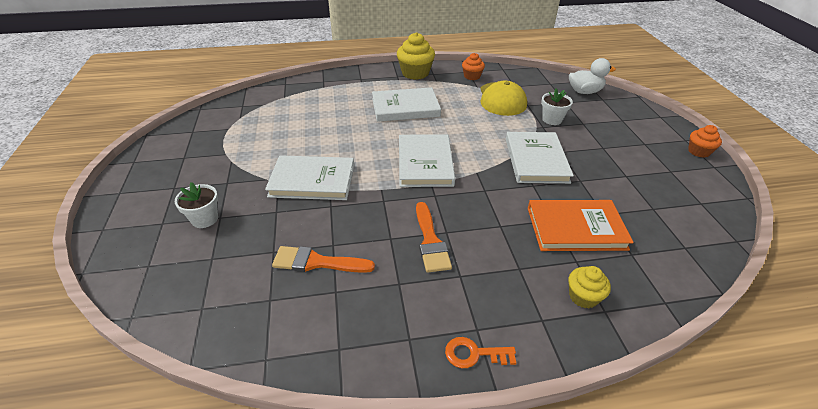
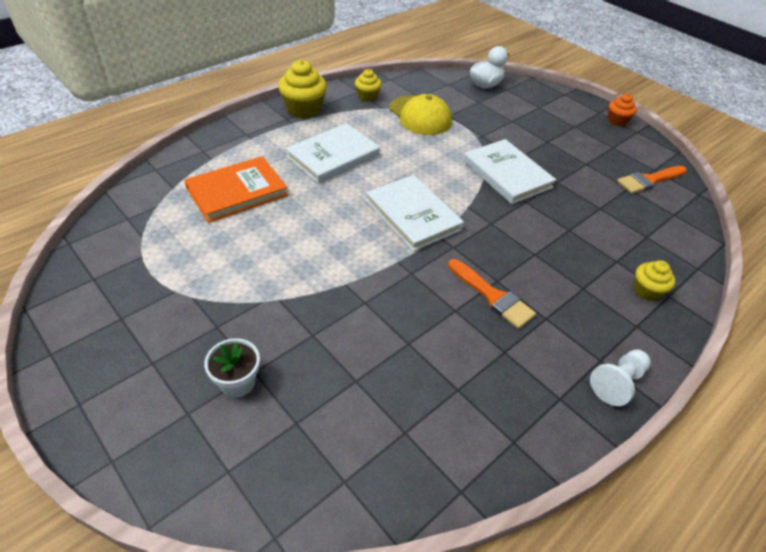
camera: 35 degrees left, 5 degrees up
white book [265,155,354,200] -> none
orange brush [272,246,375,273] -> orange brush moved to [617,166,687,194]
orange key [445,337,516,368] -> white pawn [590,349,651,406]
orange cupcake [462,53,485,80] -> yellow cupcake [355,69,382,102]
orange book [528,200,634,251] -> orange book moved to [184,156,288,223]
white flower pot [541,88,573,125] -> none

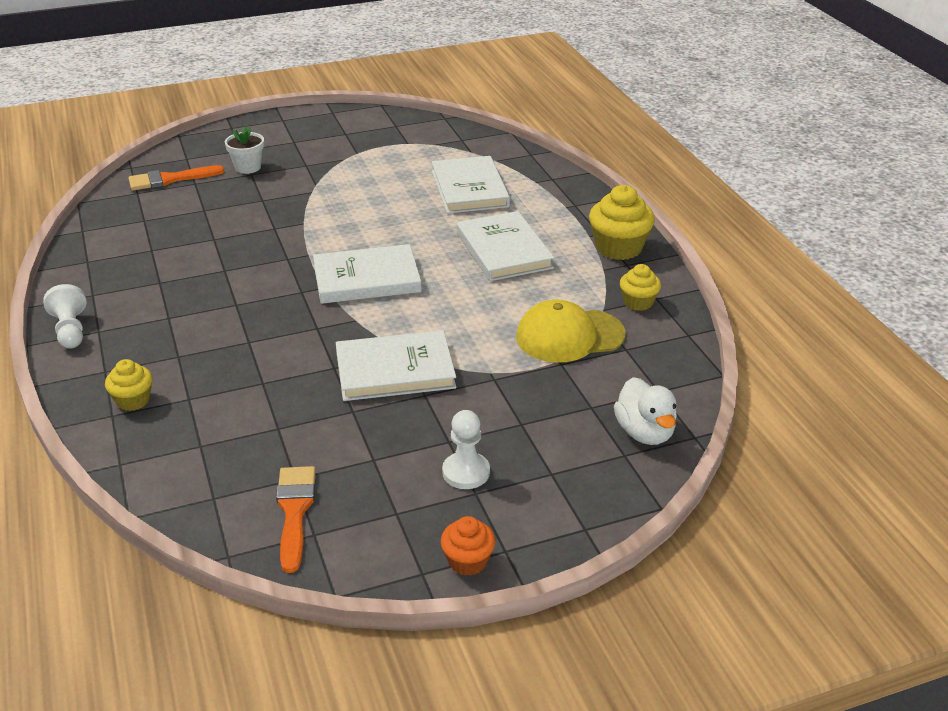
camera: 115 degrees right, 10 degrees down
orange book [184,156,288,223] -> white book [432,156,510,214]
orange brush [448,259,536,329] -> orange brush moved to [128,165,225,191]
none -> white pawn [442,410,490,489]

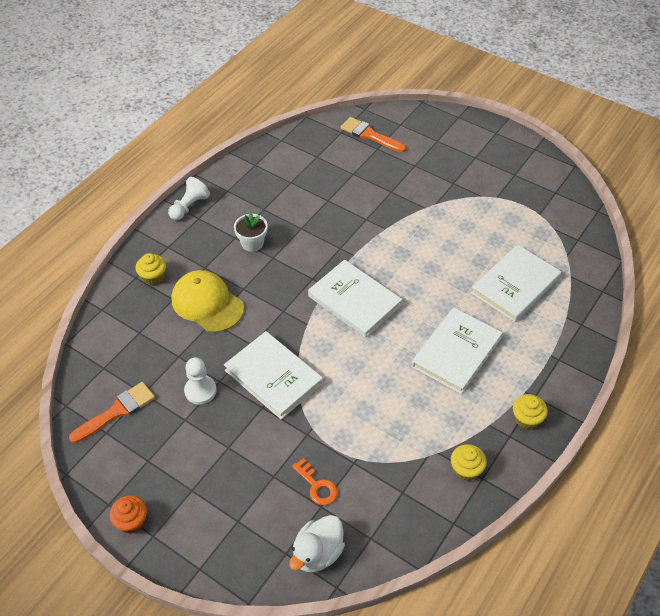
camera: 55 degrees right, 15 degrees up
white flower pot [225,126,264,174] -> white flower pot moved to [234,212,268,252]
white pawn [442,410,490,489] -> white pawn moved to [184,357,217,405]
yellow cap [516,299,626,363] -> yellow cap moved to [172,270,244,333]
yellow cupcake [589,185,655,260] -> yellow cupcake [513,394,548,430], size x0.59
none -> orange key [292,458,338,505]

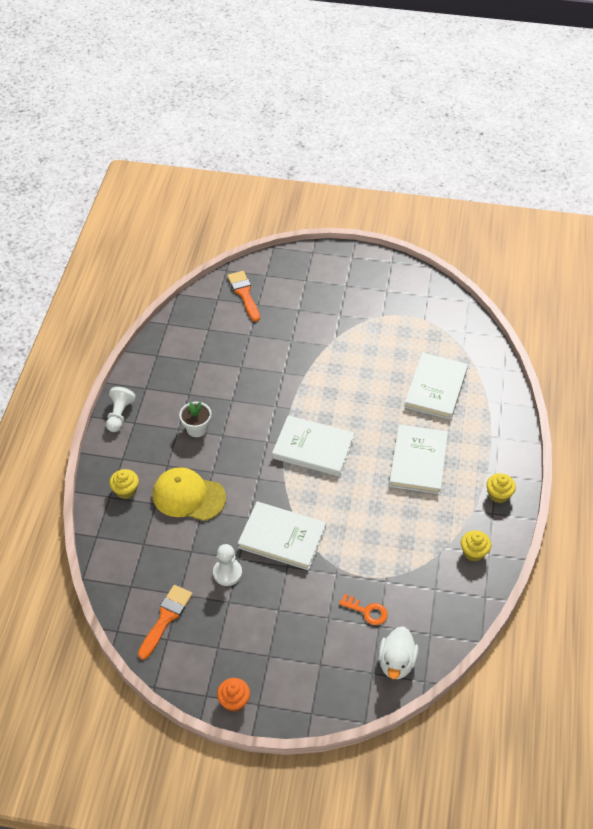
camera: 25 degrees left, 0 degrees up
orange brush [340,117,406,152] -> orange brush turned 60 degrees clockwise [227,271,260,322]

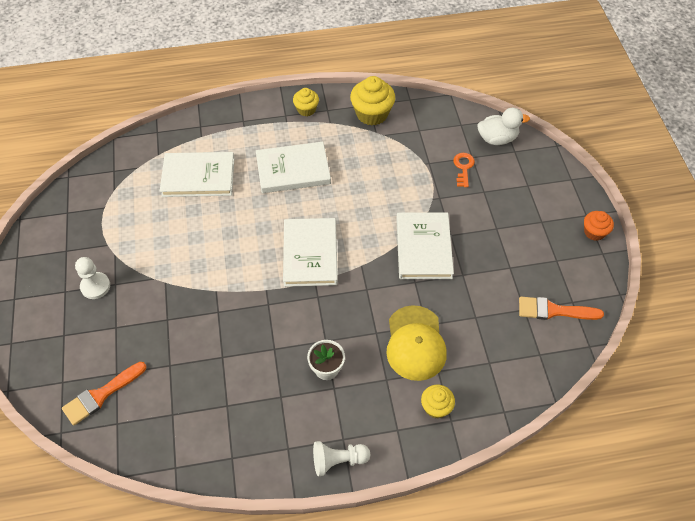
camera: 110 degrees left, 5 degrees up
white pawn [213,544,242,586] -> white pawn moved to [75,257,110,299]
yellow cupcake [461,530,491,561] -> yellow cupcake [350,76,395,126], size x1.69

